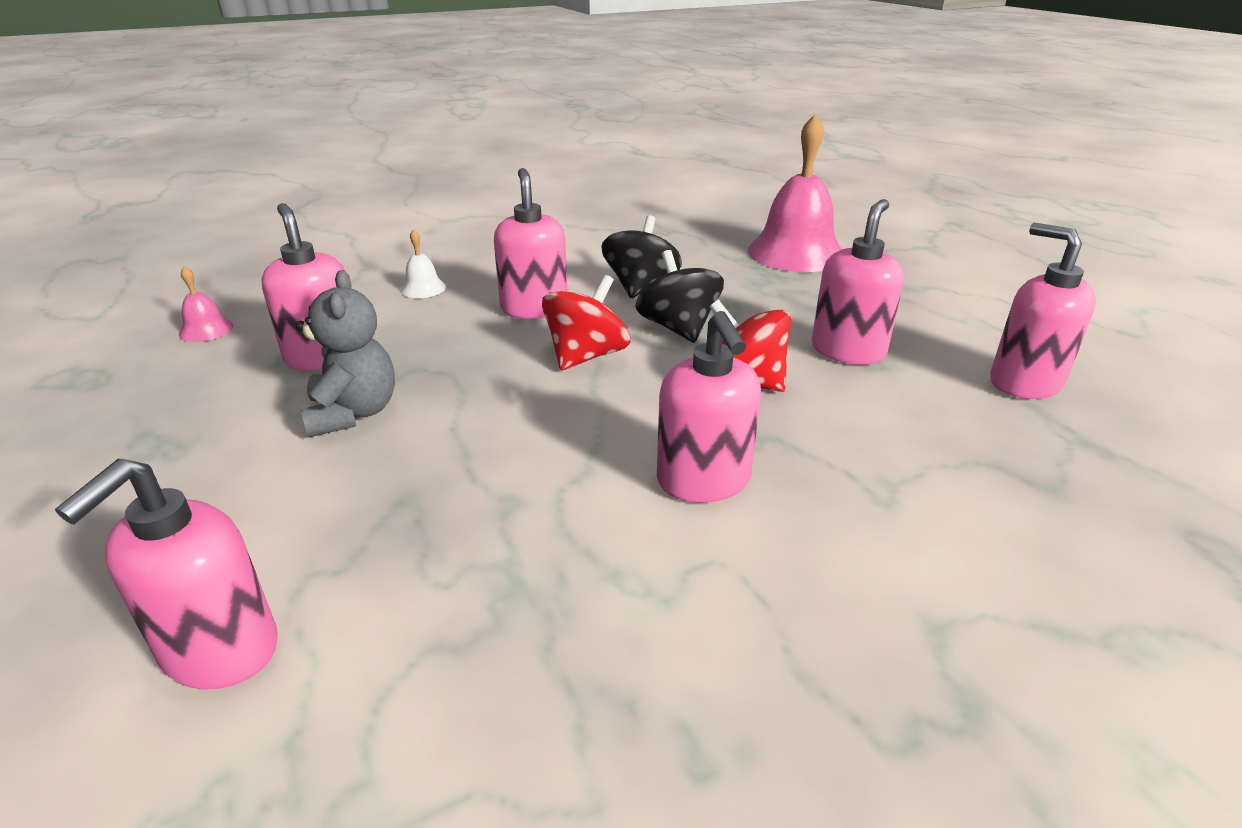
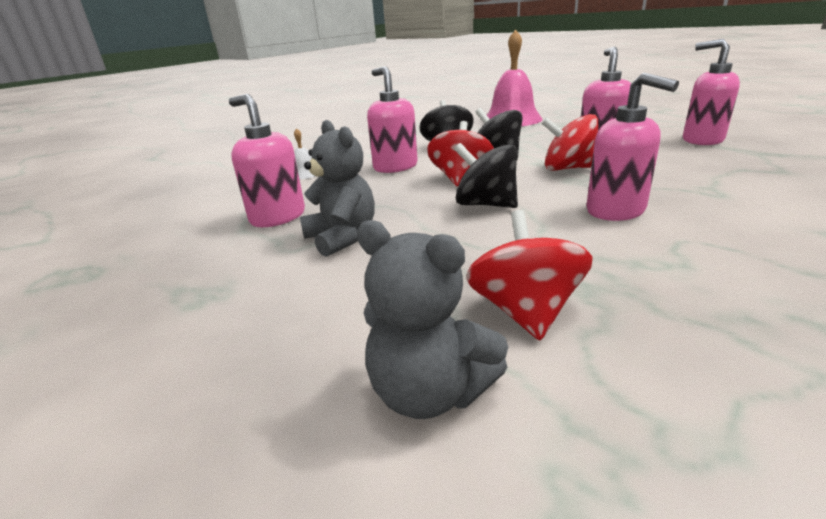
camera: 20 degrees left, 5 degrees down
pink soap dispenser [55,459,278,690] -> grey teddy bear [357,220,508,419]
pink bell [179,266,233,342] -> none
none -> black spinning top [454,143,518,208]
none -> red spinning top [466,210,592,340]

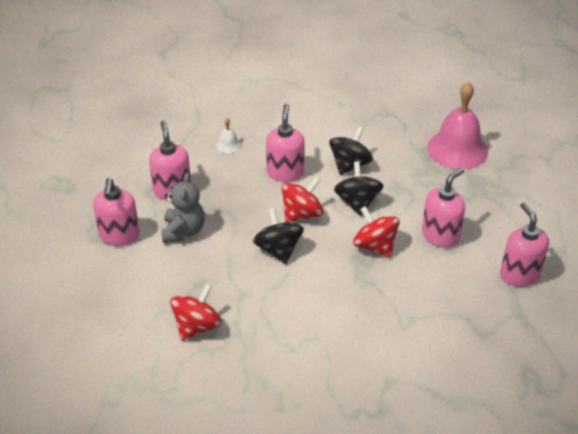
camera: 35 degrees right, 15 degrees up
grey teddy bear [357,220,508,419] -> none
pink soap dispenser [586,72,679,221] -> pink soap dispenser moved to [93,178,140,246]

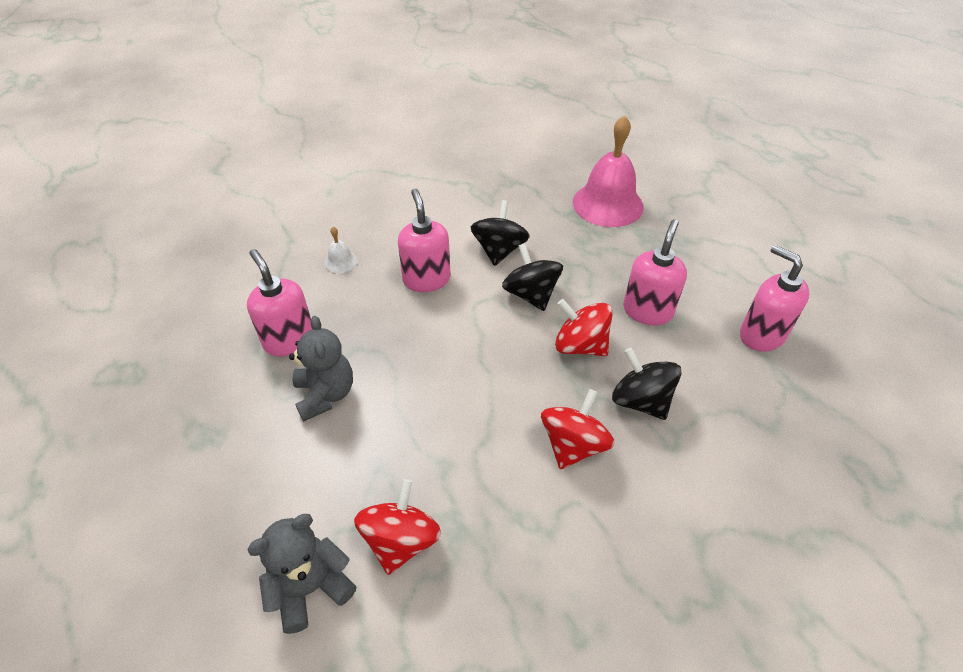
camera: 20 degrees left, 5 degrees up
pink soap dispenser [93,178,140,246] -> none
black spinning top [253,208,304,264] -> black spinning top moved to [612,348,682,420]
red spinning top [282,177,324,223] -> red spinning top moved to [541,389,615,469]
none -> grey teddy bear [247,514,356,634]

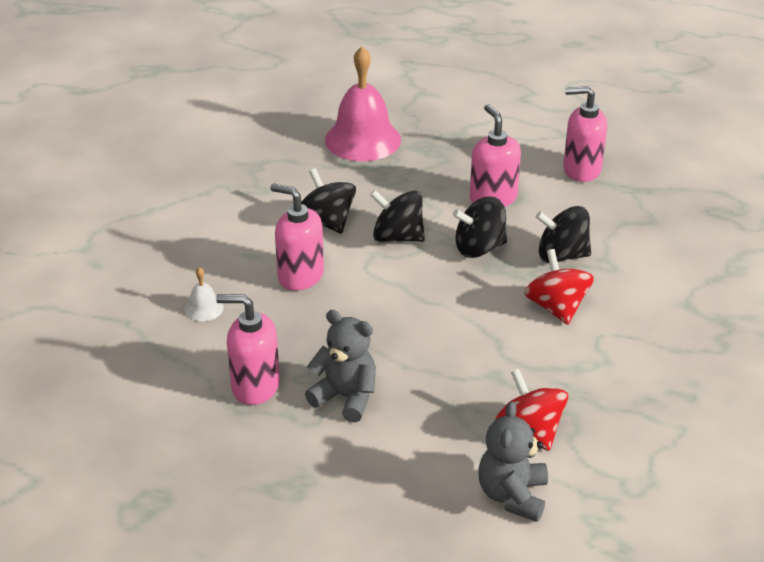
camera: 45 degrees left, 10 degrees down
red spinning top [555,299,613,356] -> black spinning top [453,196,507,258]

